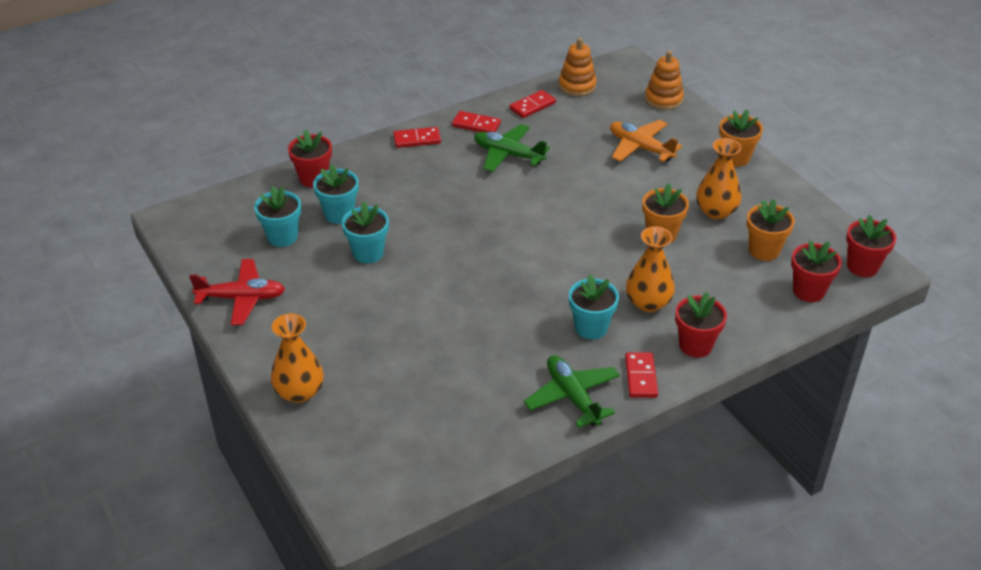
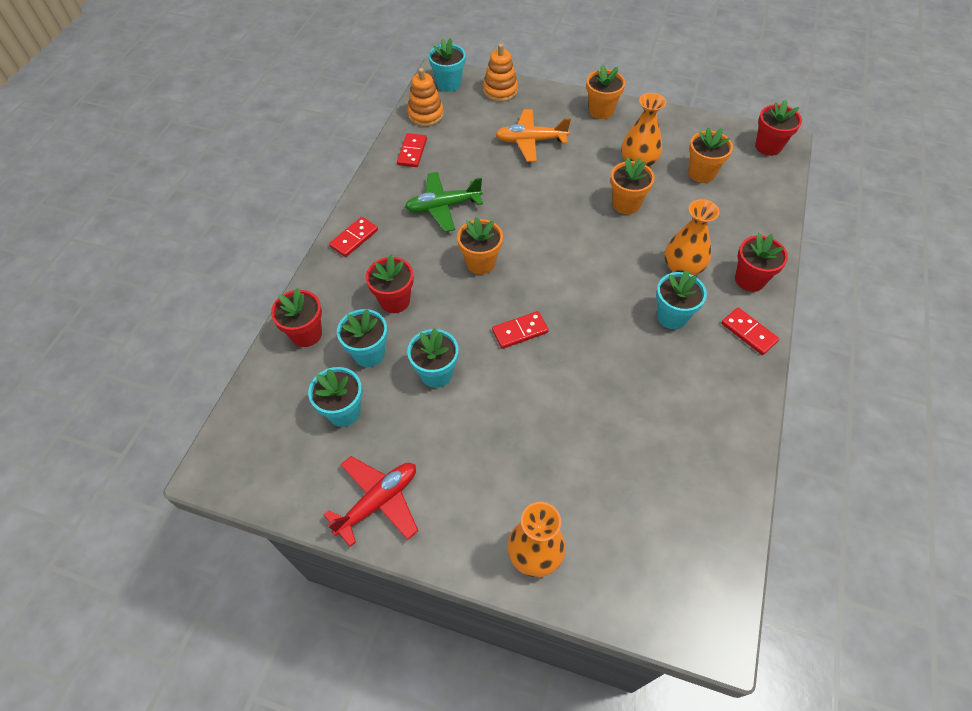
camera: 40 degrees left, 15 degrees up
red domino [452,111,501,132] -> red domino moved to [492,311,549,349]
green plane [524,355,620,428] -> none
red flower pot [791,240,842,302] -> red flower pot moved to [366,255,414,313]
none -> turquoise flower pot [428,38,466,92]
none -> orange flower pot [457,217,503,275]

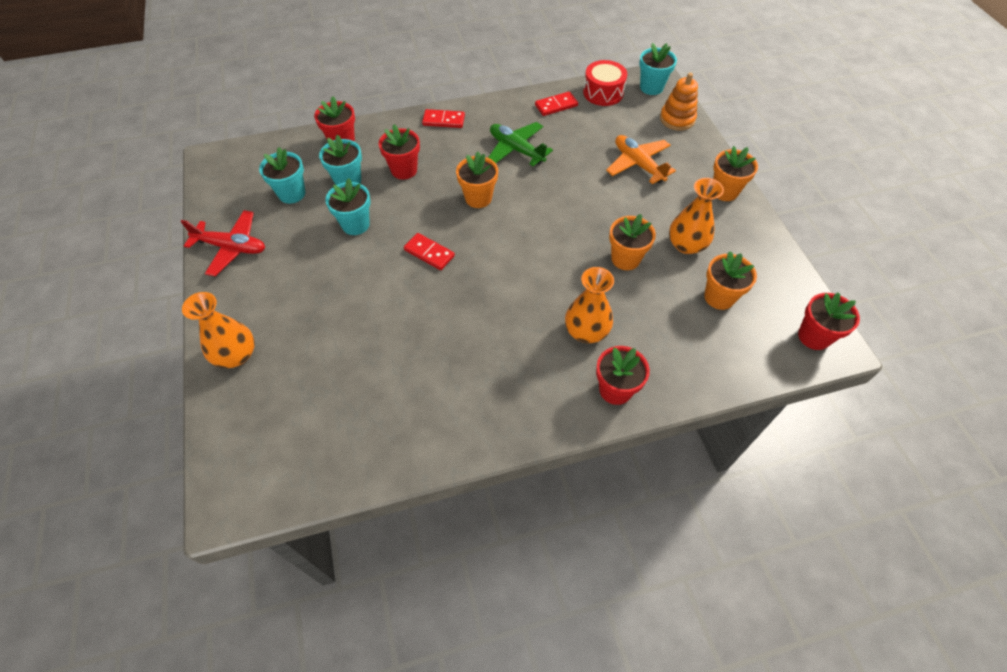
camera: 55 degrees right, 0 degrees up
orange stacking toy [408,68,444,127] -> red drum [583,60,627,106]
turquoise flower pot [656,270,707,329] -> none
red domino [721,308,779,355] -> none

